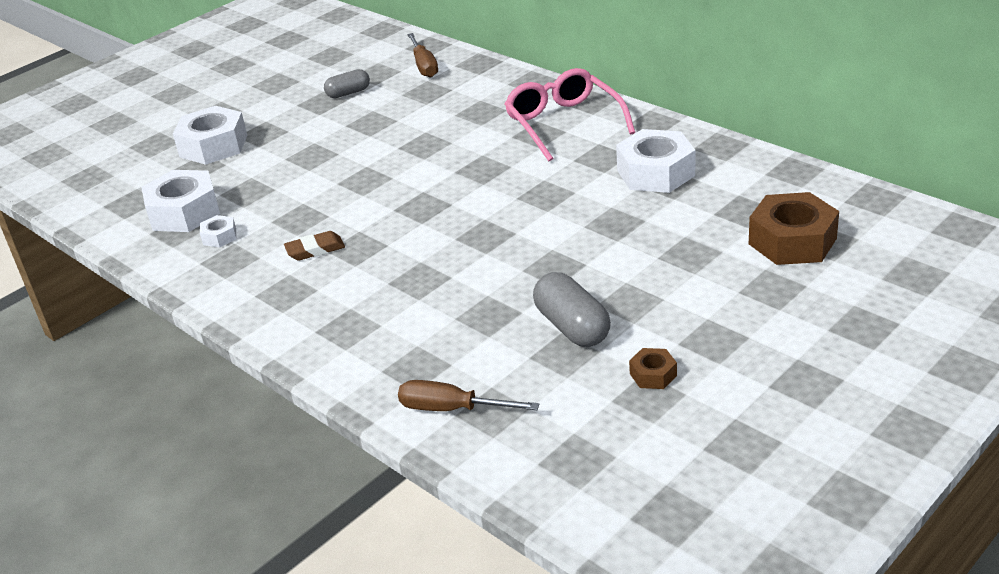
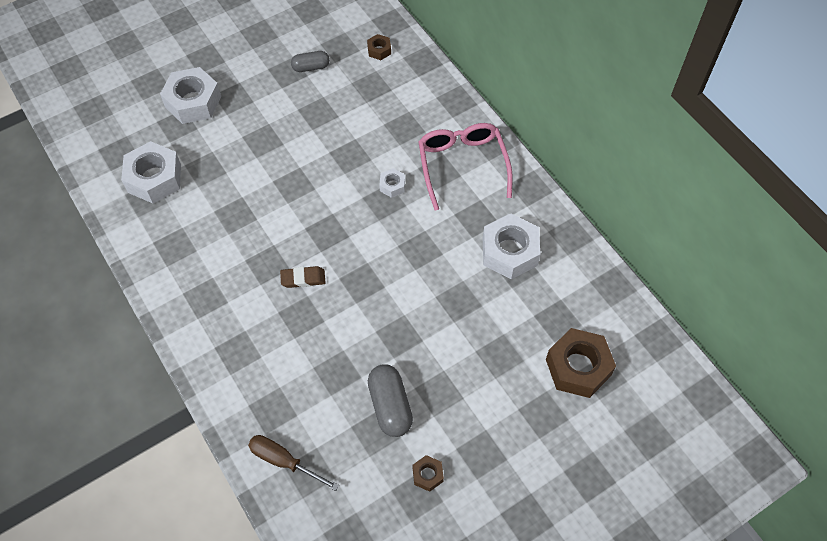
camera: 10 degrees right, 25 degrees up
white nut [200,215,236,247] -> white nut moved to [379,168,405,198]
brown eraser [284,231,345,261] -> brown eraser moved to [280,266,325,288]
brown screwdriver [407,33,438,77] -> brown nut [367,34,391,60]

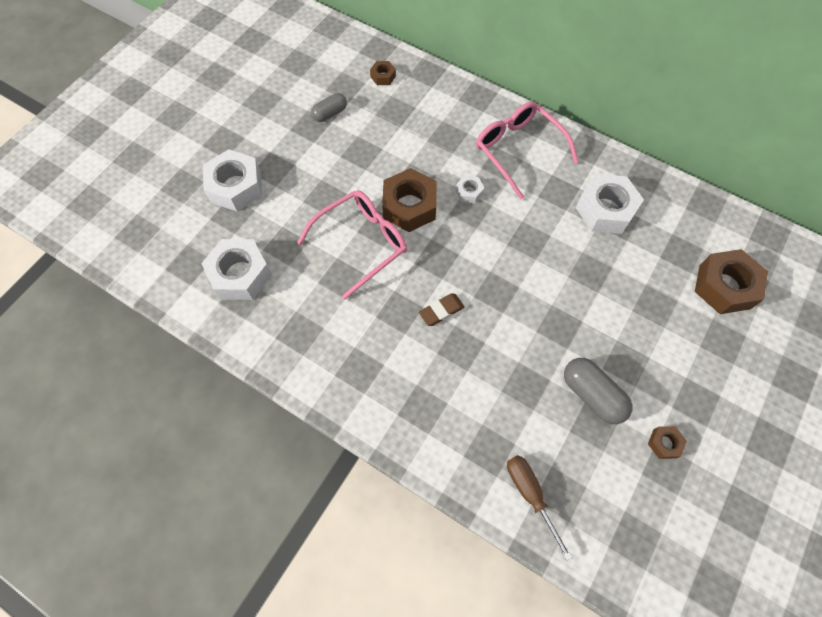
camera: 25 degrees left, 5 degrees up
brown screwdriver [248,435,339,491] -> brown screwdriver turned 60 degrees clockwise [507,455,573,561]
none -> pink glasses [297,190,407,300]
none -> brown nut [382,168,437,232]

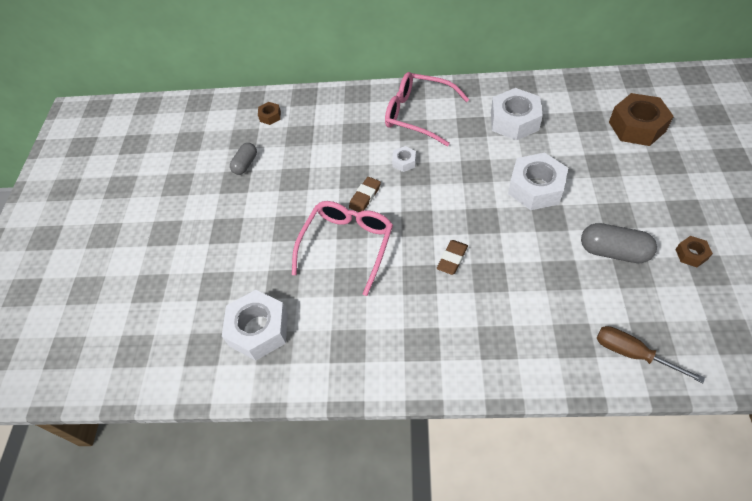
camera: 25 degrees left, 10 degrees down
white nut [203,149,262,212] -> white nut moved to [508,153,568,210]
brown nut [382,168,437,232] -> brown eraser [349,177,381,212]

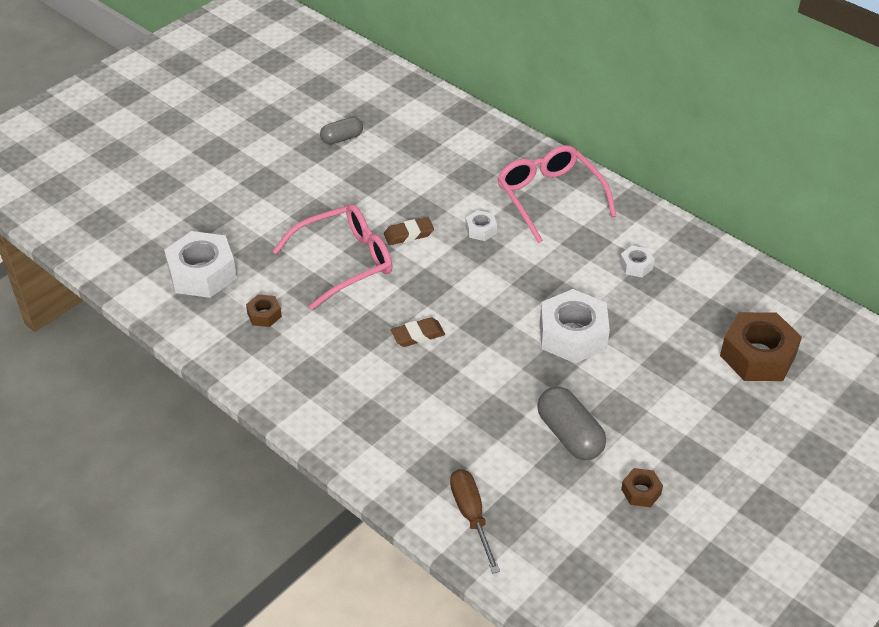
camera: 35 degrees right, 10 degrees down
brown nut [258,102,281,125] -> brown nut moved to [246,294,282,327]
white nut [491,88,543,141] -> white nut [620,246,655,277], size x0.48

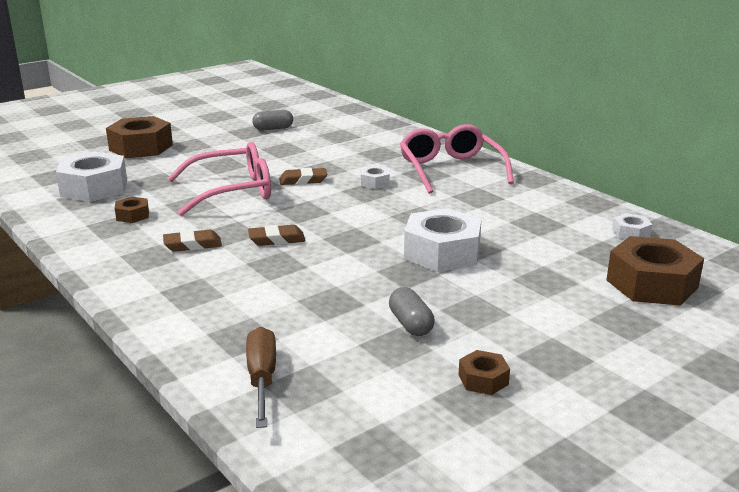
camera: 10 degrees right, 20 degrees down
grey capsule [537,386,606,460] -> grey capsule [389,287,435,336], size x0.64
white nut [620,246,655,277] -> white nut moved to [612,213,652,240]
none -> brown nut [106,116,173,158]
none -> brown eraser [163,230,222,252]

